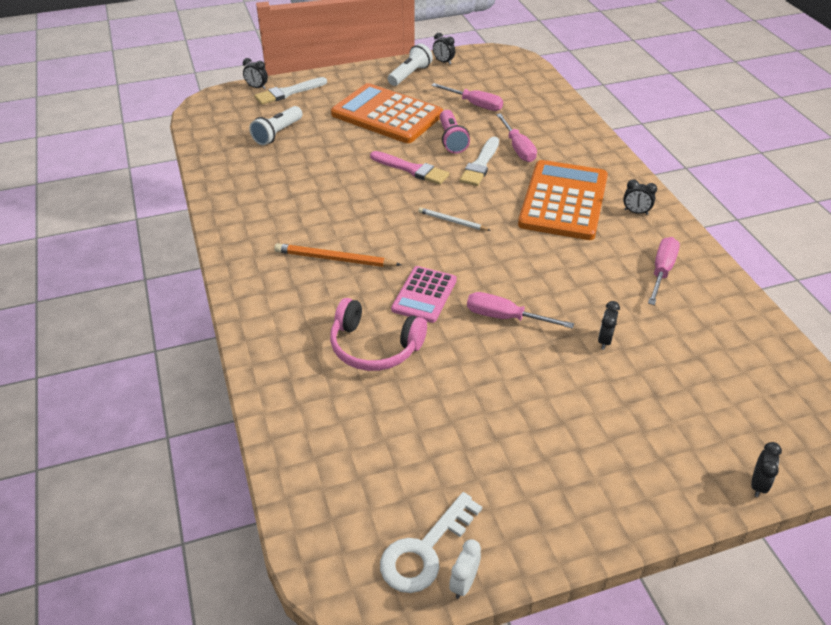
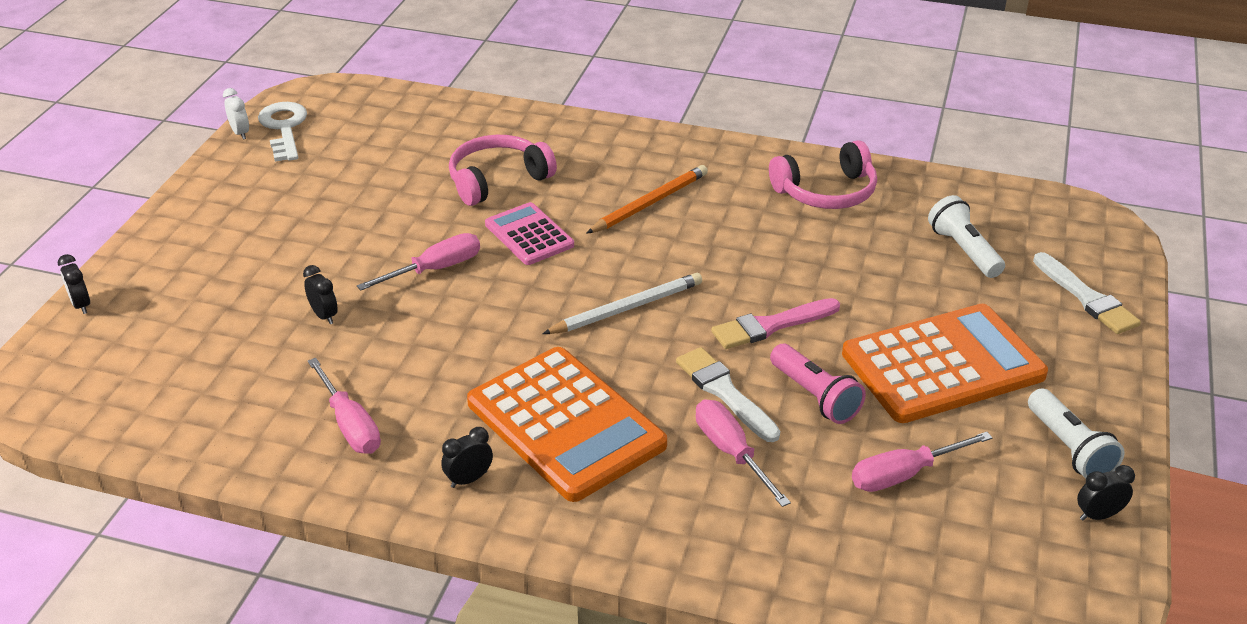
camera: 125 degrees right, 5 degrees down
black clock [243,58,268,90] -> none
white brush [254,77,327,105] -> white brush turned 150 degrees clockwise [1033,252,1141,334]
white pencil [419,207,491,231] -> white pencil [543,273,702,334], size x1.59
pink flashlight [439,110,470,154] -> pink flashlight turned 150 degrees counterclockwise [770,344,866,424]
pink screwdriver [496,114,537,162] -> pink screwdriver turned 45 degrees clockwise [696,399,791,507]
none -> pink headphones [769,140,877,209]

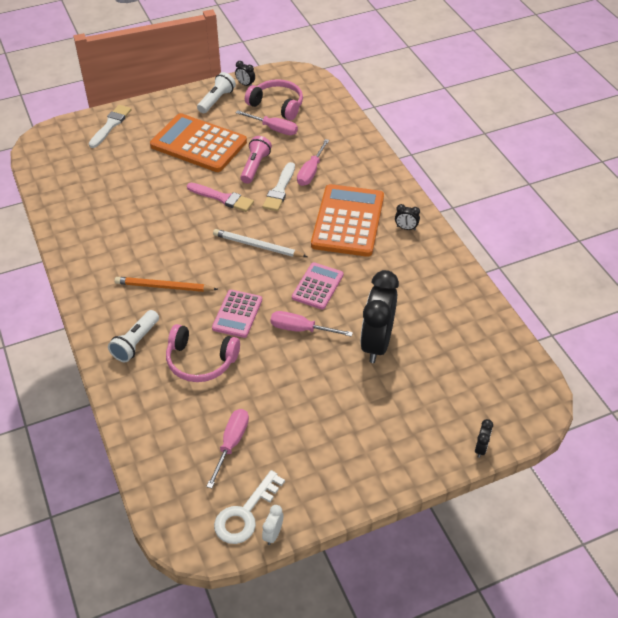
camera: 130 degrees left, 10 degrees up
black clock [303,265,338,324] -> black clock [360,270,399,363], size x2.48
pink screwdriver [308,358,381,454] -> pink screwdriver moved to [206,409,249,489]
pink headphones [769,140,877,209] -> pink headphones moved to [245,79,303,120]
white flashlight [928,195,1005,278] -> white flashlight moved to [108,310,159,362]
none -> pink calculator [292,262,344,309]

